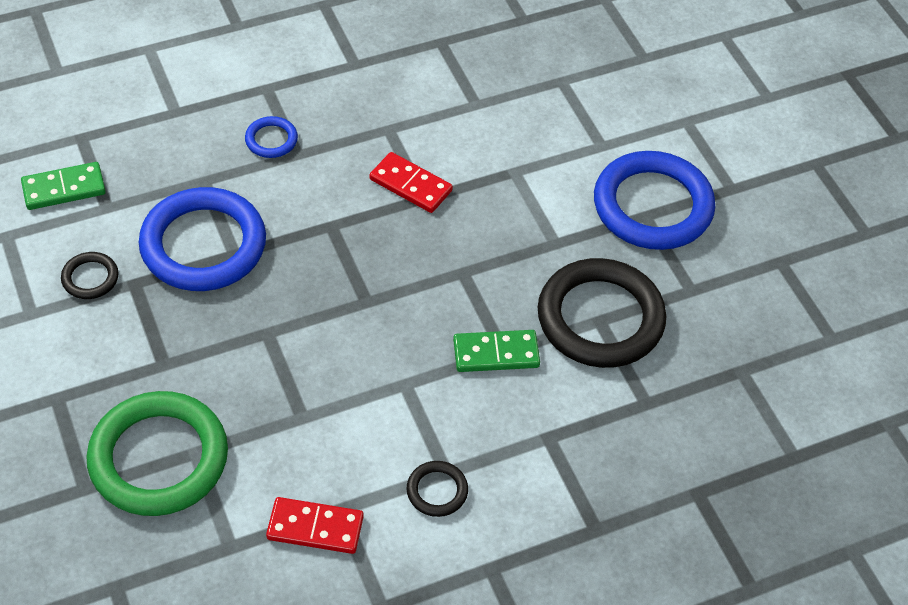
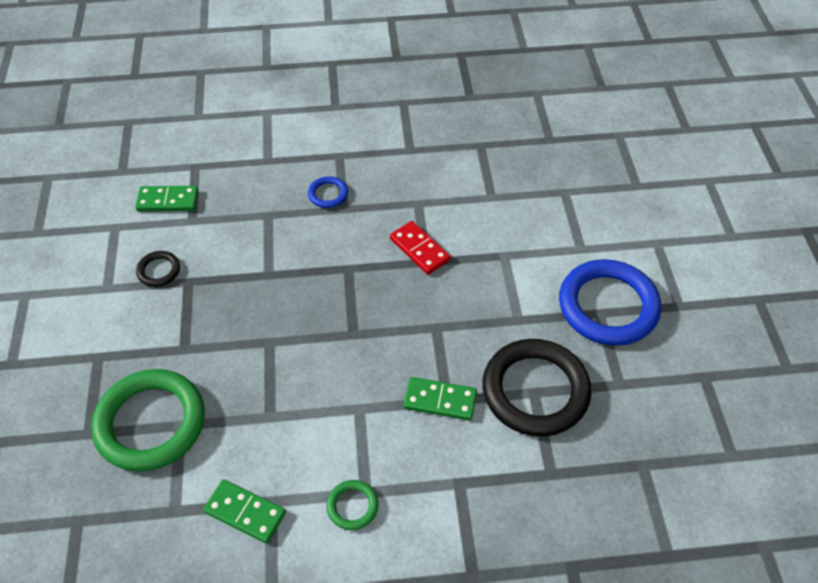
camera: 20 degrees right, 0 degrees up
blue ring [139,187,266,291] -> none
red domino [266,497,364,554] -> green domino [203,479,286,543]
black ring [407,461,468,517] -> green ring [326,480,379,530]

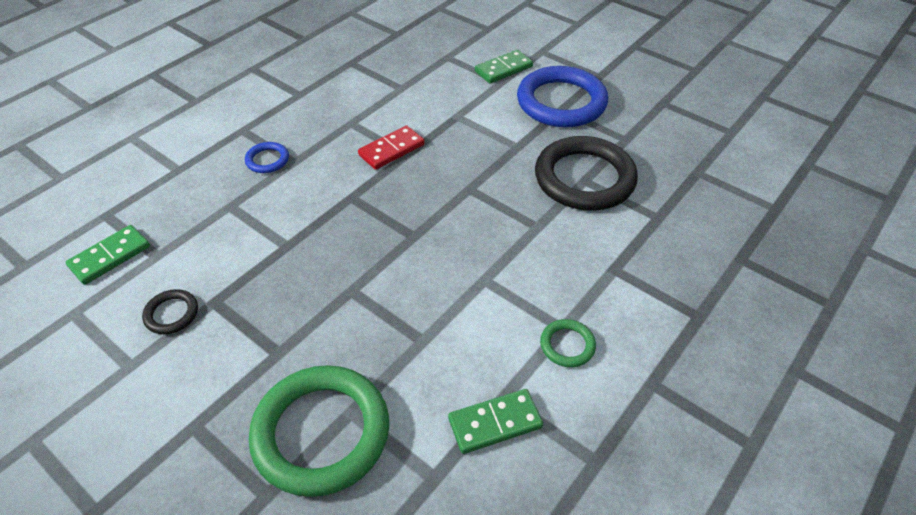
camera: 45 degrees left, 5 degrees down
red domino [390,221,451,275] -> red domino turned 45 degrees counterclockwise [358,125,425,170]
green domino [403,377,477,421] -> green domino moved to [475,50,533,84]

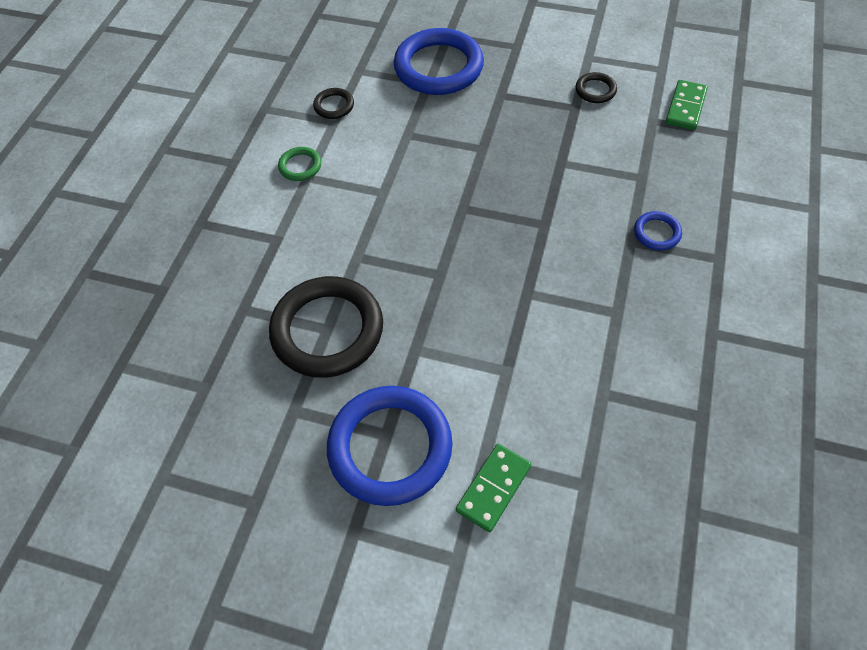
camera: 160 degrees right, 10 degrees up
green ring [249,365,389,497] -> blue ring [394,28,484,95]
red domino [358,125,425,170] -> none
green domino [448,389,543,454] -> black ring [313,88,354,119]

